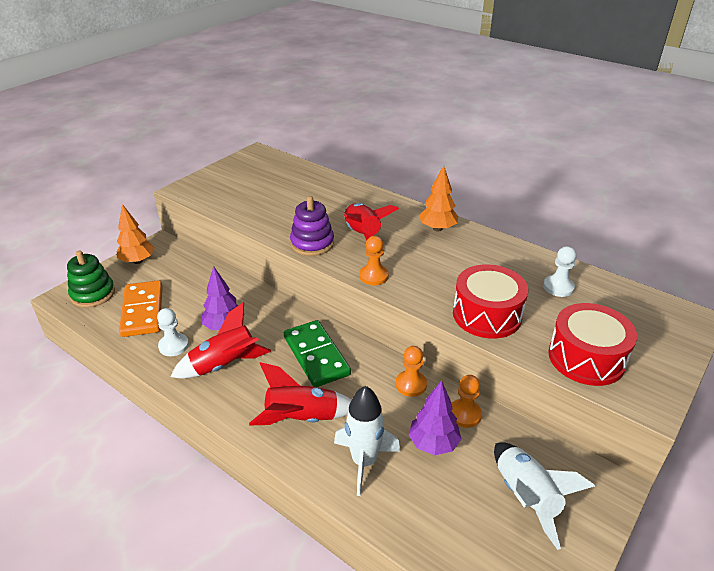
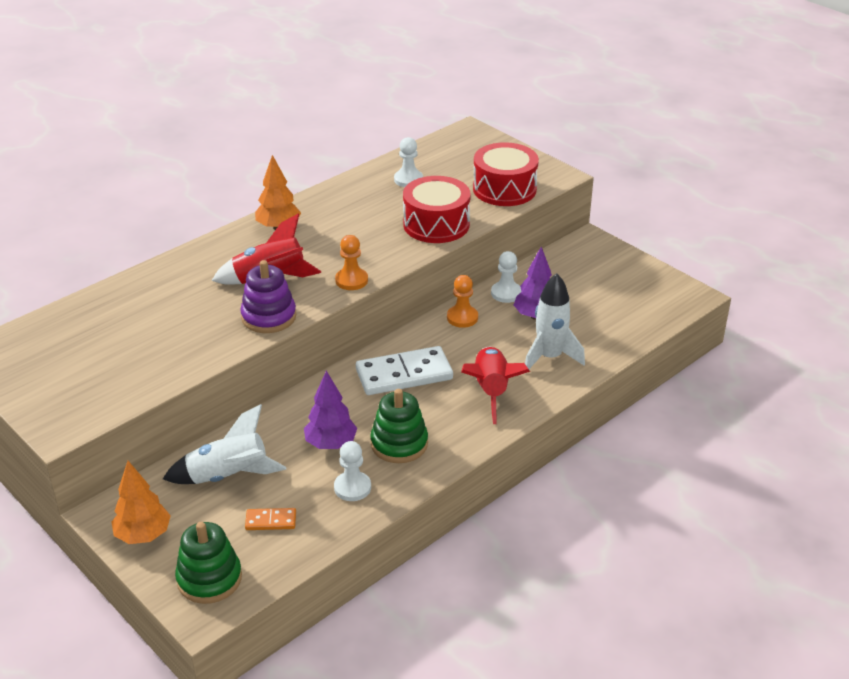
camera: 80 degrees left, 0 degrees up
orange domino [119,280,163,337] -> orange domino [245,508,296,530], size x0.48
red rocket [170,302,271,379] -> green stacking toy [370,389,428,463]
green domino [284,320,351,387] -> white domino [356,346,453,395]
orange pawn [451,375,482,428] -> white pawn [491,251,521,303]
white rocket [494,442,595,550] -> white rocket moved to [163,404,286,484]

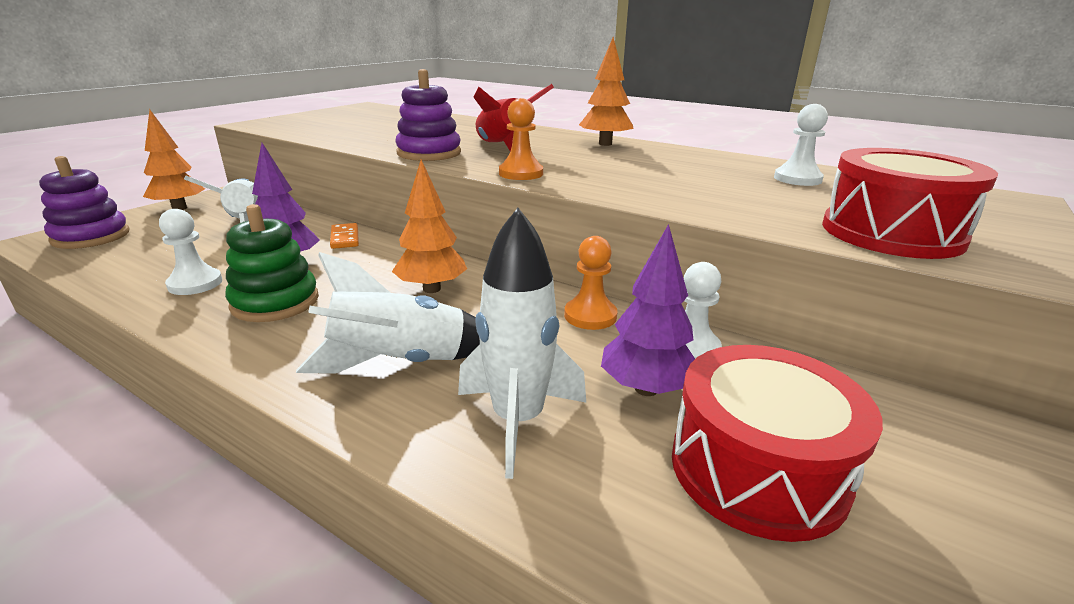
camera: 75 degrees right, 10 degrees down
green stacking toy [175,522,242,604] -> purple stacking toy [39,156,129,249]
orange domino [245,508,296,530] -> orange domino moved to [330,223,359,249]
white domino [356,346,453,395] -> orange tree [392,159,467,293]
red drum [403,176,471,243] -> red drum moved to [672,345,883,542]
red rocket [461,347,530,424] -> white rocket [296,252,480,374]

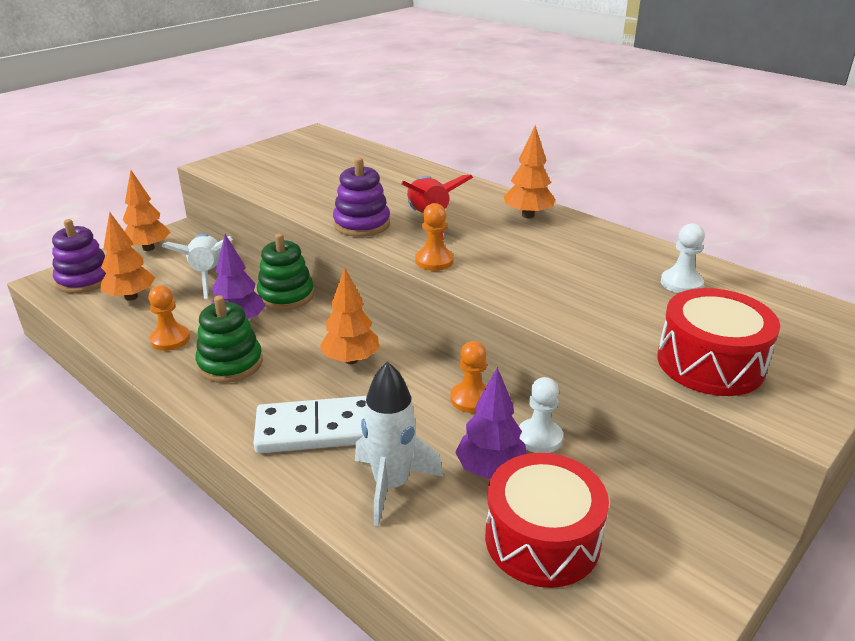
camera: 10 degrees right, 5 degrees up
white pawn [159,209,222,295] -> orange pawn [149,286,190,351]
white rocket [296,252,480,374] -> white domino [253,396,367,454]
orange domino [330,223,359,249] -> green stacking toy [257,233,314,310]
none -> orange tree [101,212,155,301]

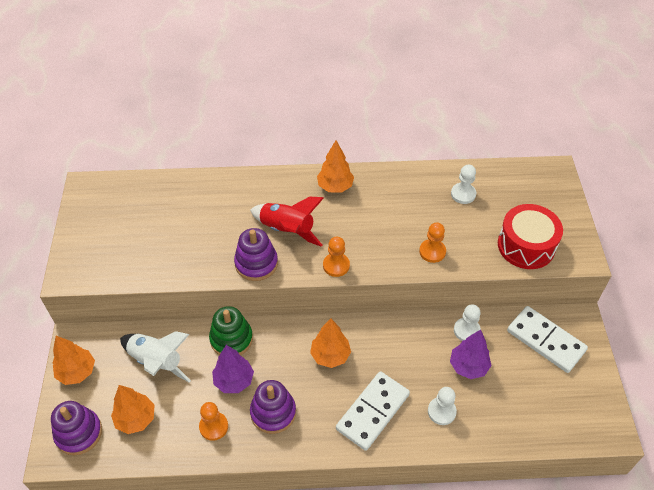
camera: 45 degrees left, 20 degrees up
green stacking toy [196,295,263,383] -> purple stacking toy [250,380,296,434]
white rocket [355,362,443,526] -> white pawn [428,387,457,425]
orange pawn [450,341,487,413] -> orange pawn moved to [419,223,446,263]
red drum [485,453,609,588] -> none
none -> white domino [507,306,588,373]

